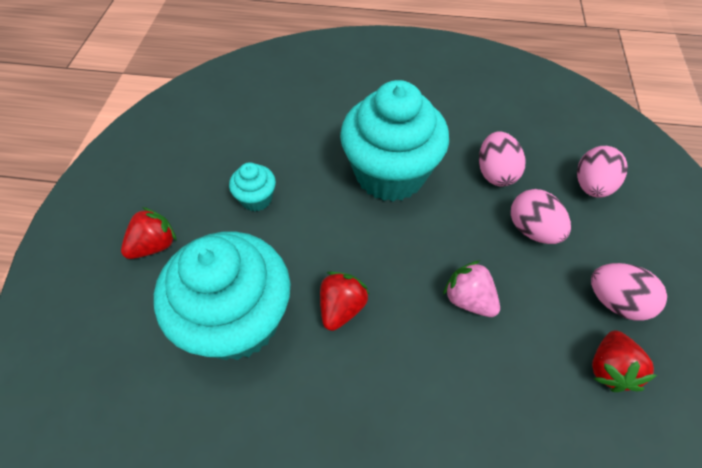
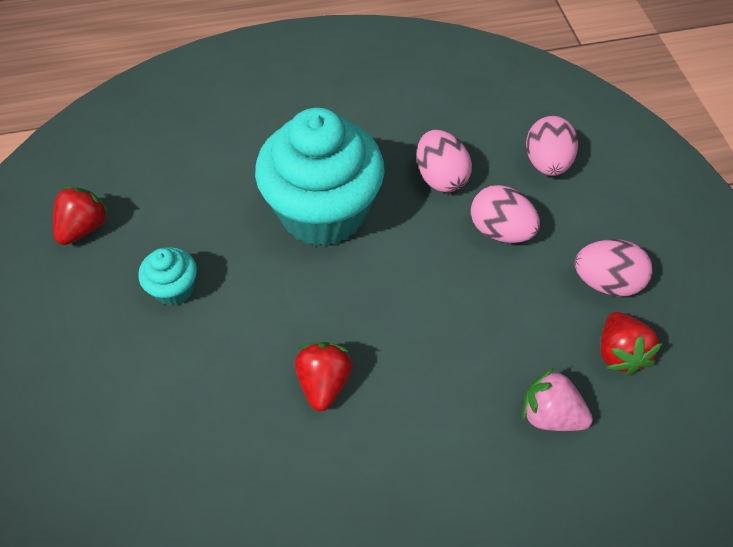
camera: 20 degrees left, 0 degrees up
red strawberry [121,207,177,259] -> red strawberry moved to [53,186,110,245]
turquoise cupcake [154,231,290,360] -> none
pink strawberry [443,260,500,317] -> pink strawberry moved to [522,368,593,431]

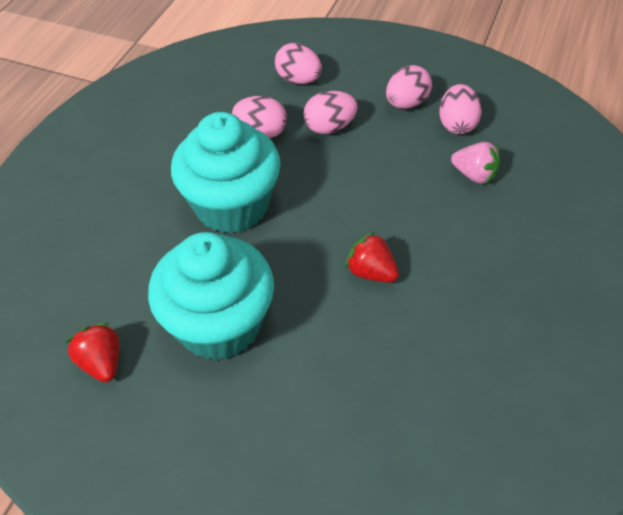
camera: 55 degrees left, 5 degrees down
turquoise cupcake [138,247,197,306] -> turquoise cupcake [148,232,274,361], size x2.29
pink strawberry [522,368,593,431] -> pink strawberry turned 120 degrees counterclockwise [451,142,500,184]
red strawberry [601,312,663,375] -> pink egg [439,84,482,134]

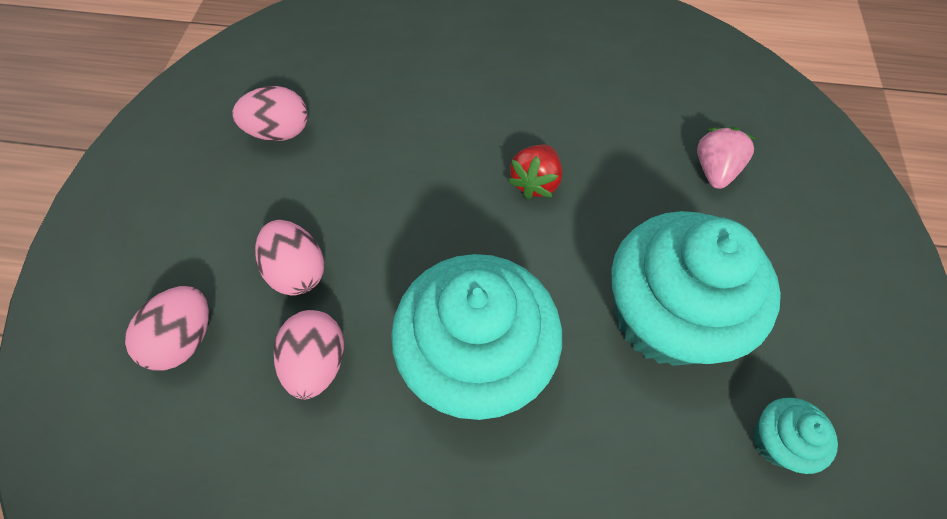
camera: 105 degrees left, 10 degrees up
red strawberry [65,323,119,382] -> turquoise cupcake [753,398,838,474]
pink egg [386,65,432,109] -> none
pink strawberry [451,142,500,184] -> pink strawberry moved to [697,127,756,189]

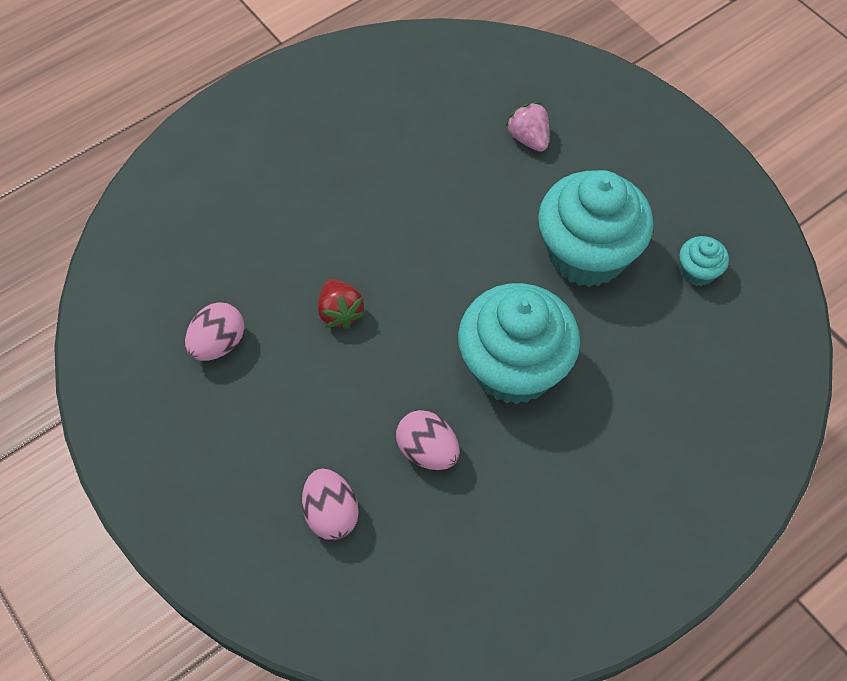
camera: 45 degrees left, 0 degrees up
pink egg [255,220,324,296] -> none
red strawberry [508,144,562,199] -> red strawberry moved to [318,279,365,329]

